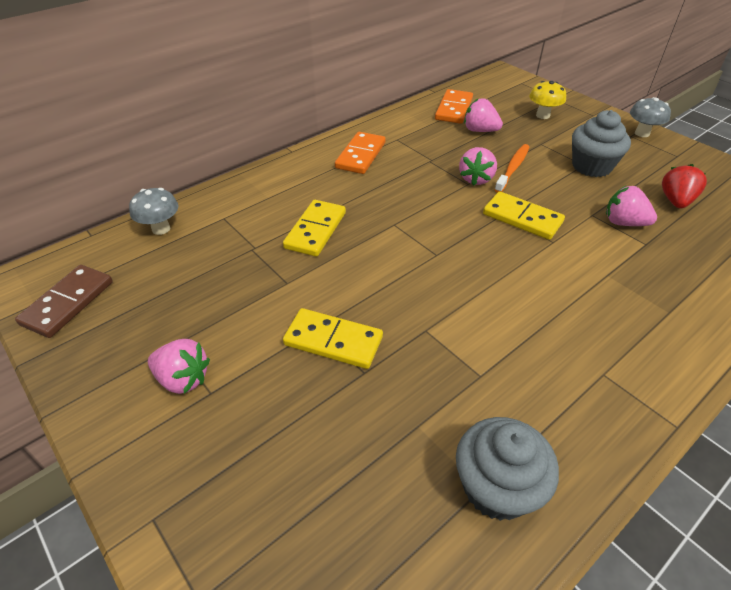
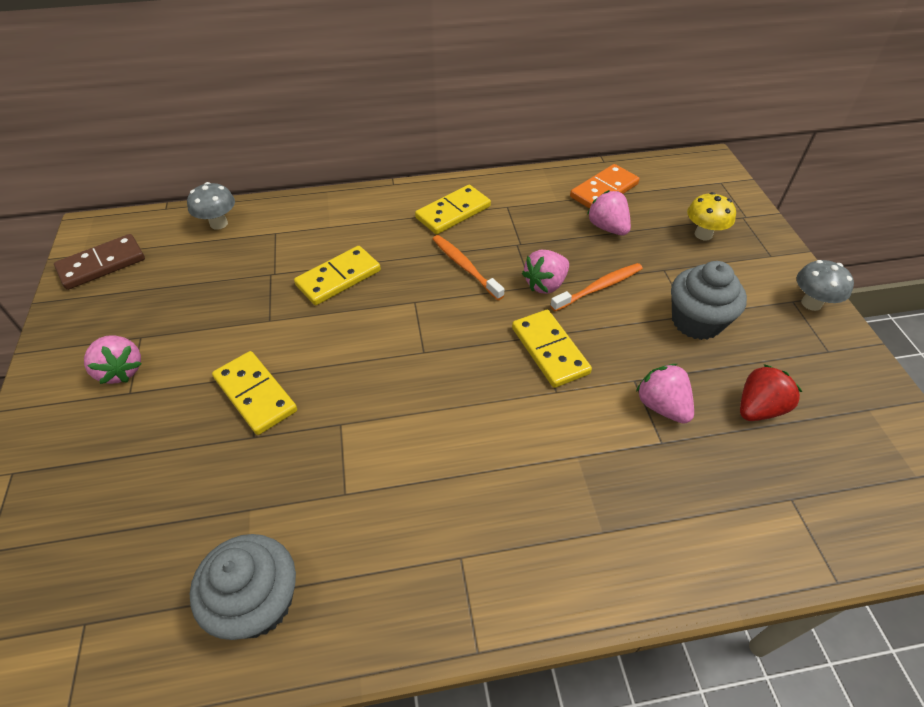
camera: 30 degrees right, 5 degrees up
orange domino [335,132,386,174] -> yellow domino [415,185,491,235]
none -> orange toothbrush [433,235,504,300]

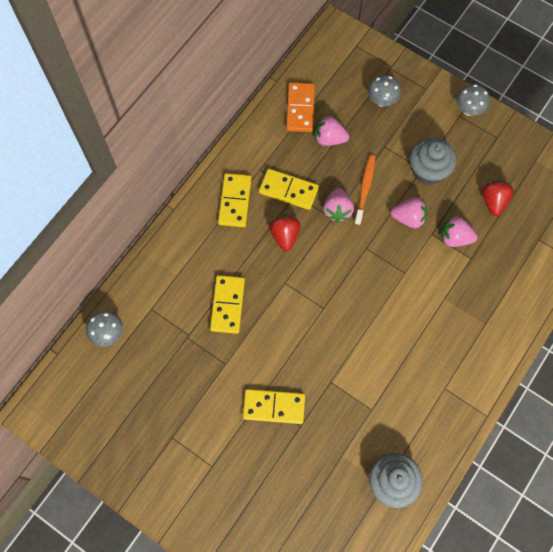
camera: 45 degrees left, 20 degrees up
brown domino [54,234,145,290] -> none
pink strawberry [84,335,142,384] -> pink strawberry moved to [391,197,427,228]
orange toothbrush [433,235,504,300] -> red strawberry [269,215,300,251]
yellow domino [512,310,592,388] -> yellow domino moved to [259,169,319,210]
yellow mushroom [687,192,736,240] -> grey mushroom [368,75,401,106]

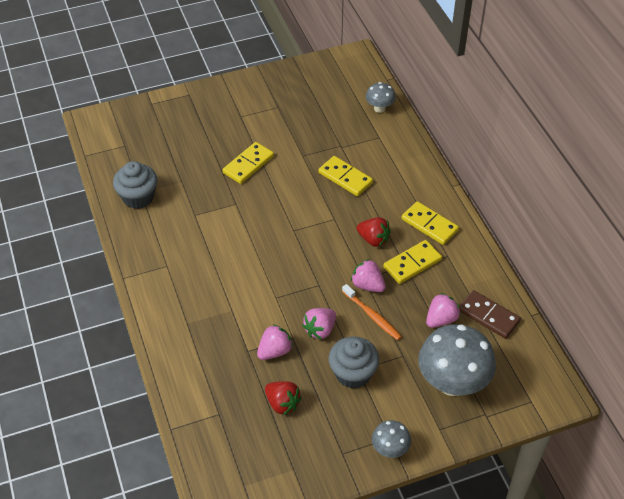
camera: 125 degrees right, 20 degrees down
orange domino [286,82,315,132] -> brown domino [459,290,521,339]
grey mushroom [368,75,401,106] -> grey mushroom [418,324,496,396], size x2.02

